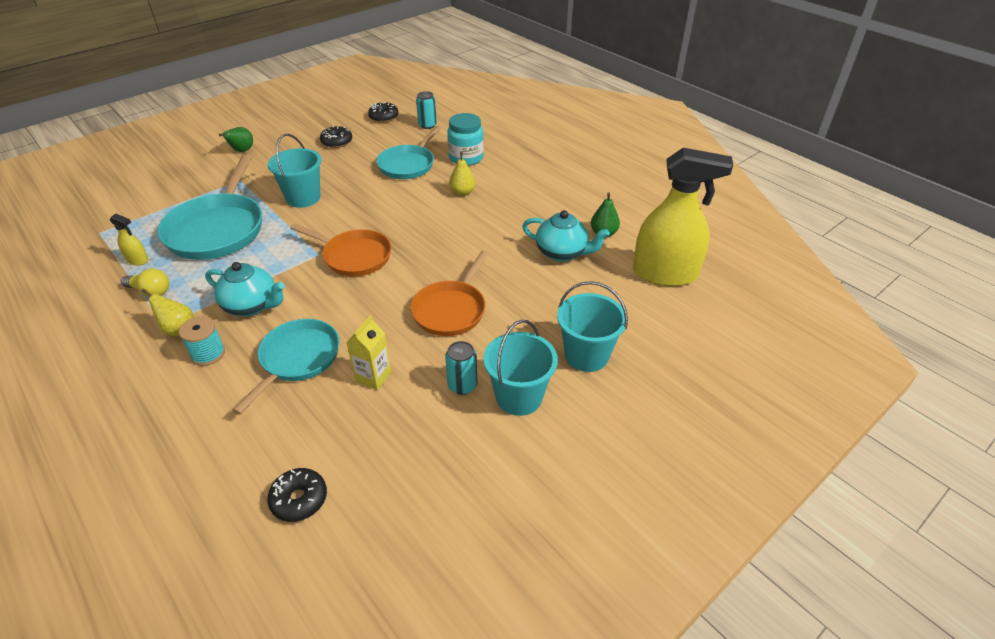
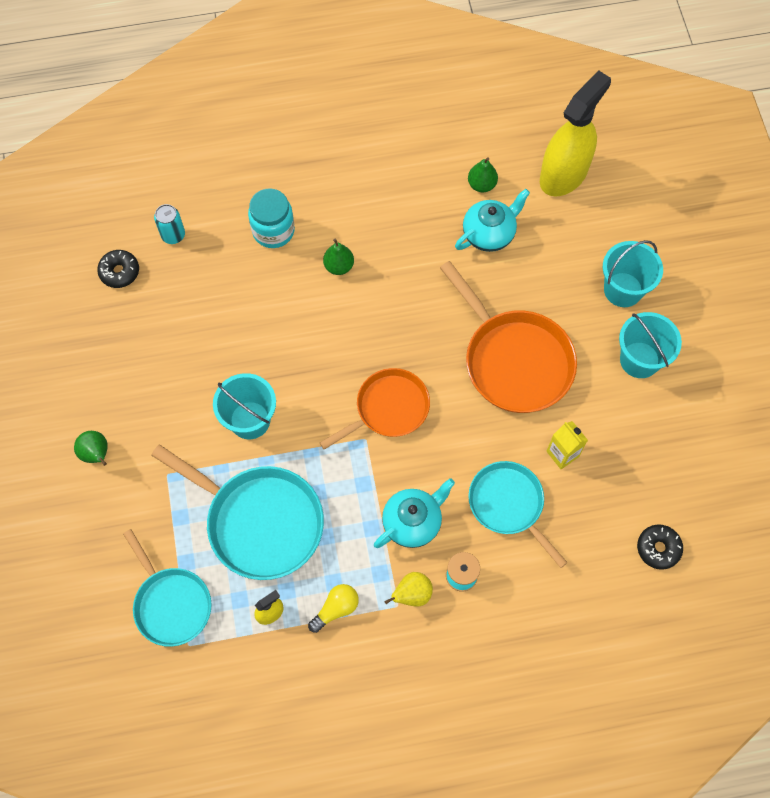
camera: 60 degrees left, 25 degrees up
black donut [320,126,352,148] -> none
turquoise pan [376,126,441,179] -> turquoise pan moved to [123,529,212,647]
orange pan [410,251,489,336] -> orange pan [440,261,577,413], size x1.52
turquoise can [445,341,477,395] -> none
yellow pear [449,151,476,196] -> green pear [323,238,354,275]

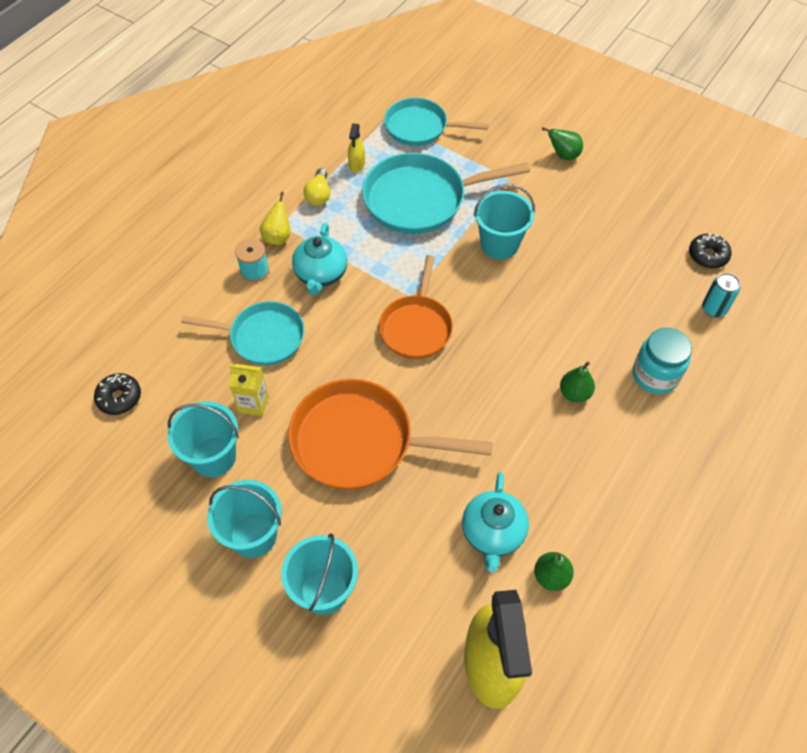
camera: 135 degrees right, 10 degrees down
none -> turquoise bucket [168,401,239,477]

